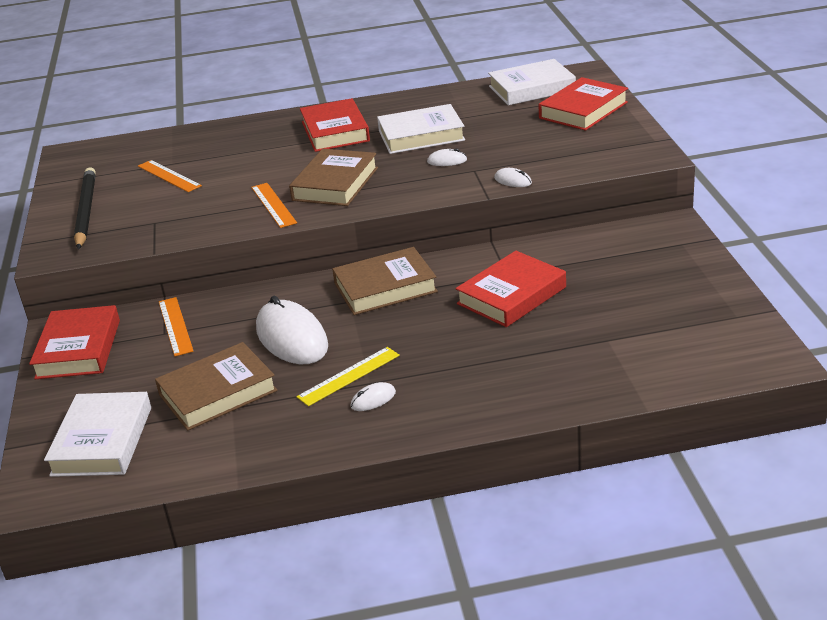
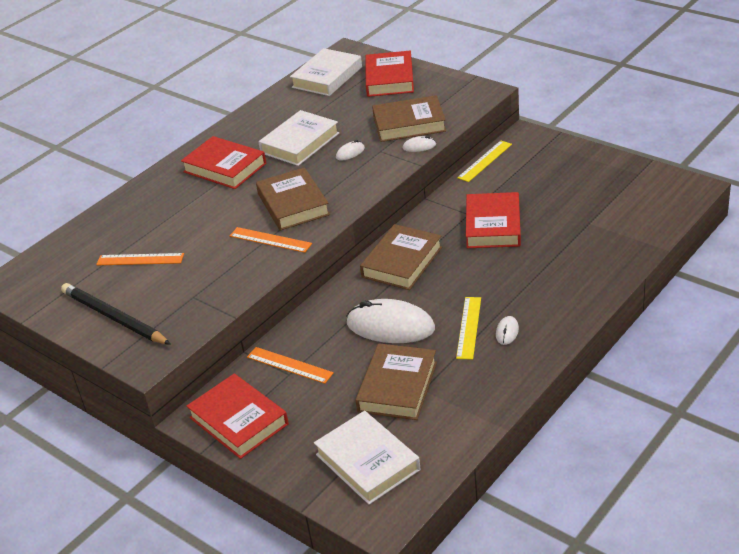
camera: 40 degrees left, 5 degrees up
none -> brown book [372,95,446,142]
none -> yellow ruler [457,140,512,182]

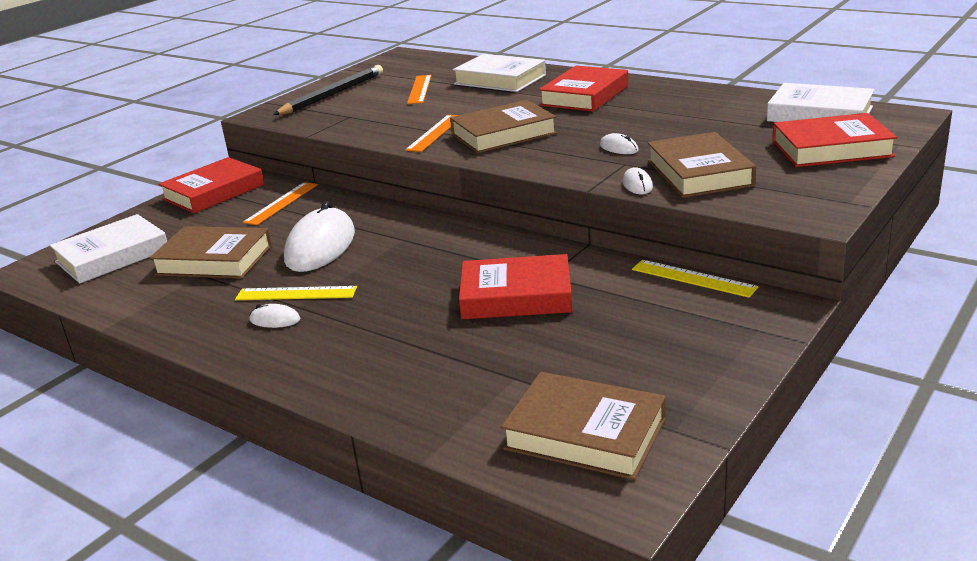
camera: 85 degrees right, 10 degrees down
white book [258,110,339,166] -> white book moved to [453,54,546,92]
brown book [360,224,442,290] -> brown book moved to [501,372,666,480]

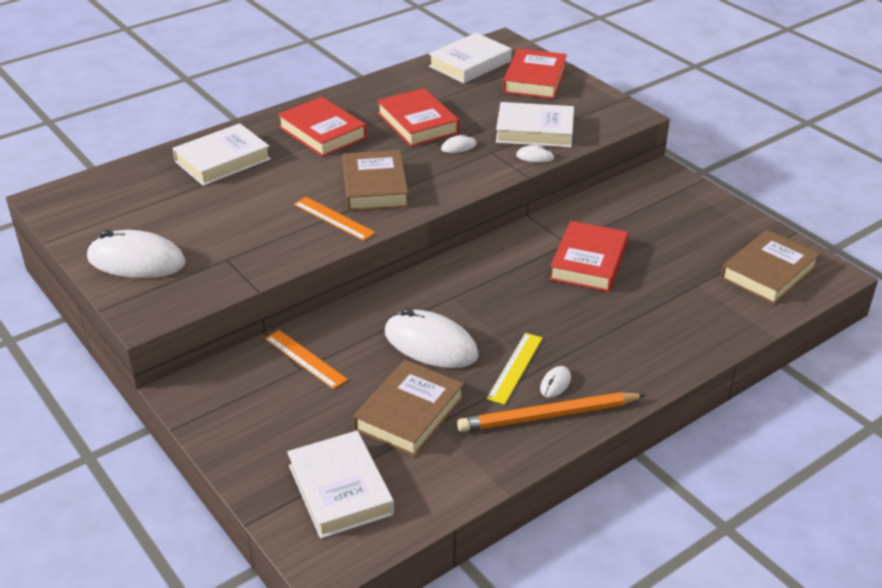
camera: 75 degrees left, 10 degrees up
red book [158,157,264,213] -> red book moved to [377,88,460,147]
black pencil [273,65,383,115] -> white mouse [87,230,186,278]
orange ruler [407,75,432,104] -> none
yellow ruler [632,260,758,298] -> none
brown book [648,132,756,198] -> white book [496,102,574,148]
none -> orange pencil [457,392,646,432]

